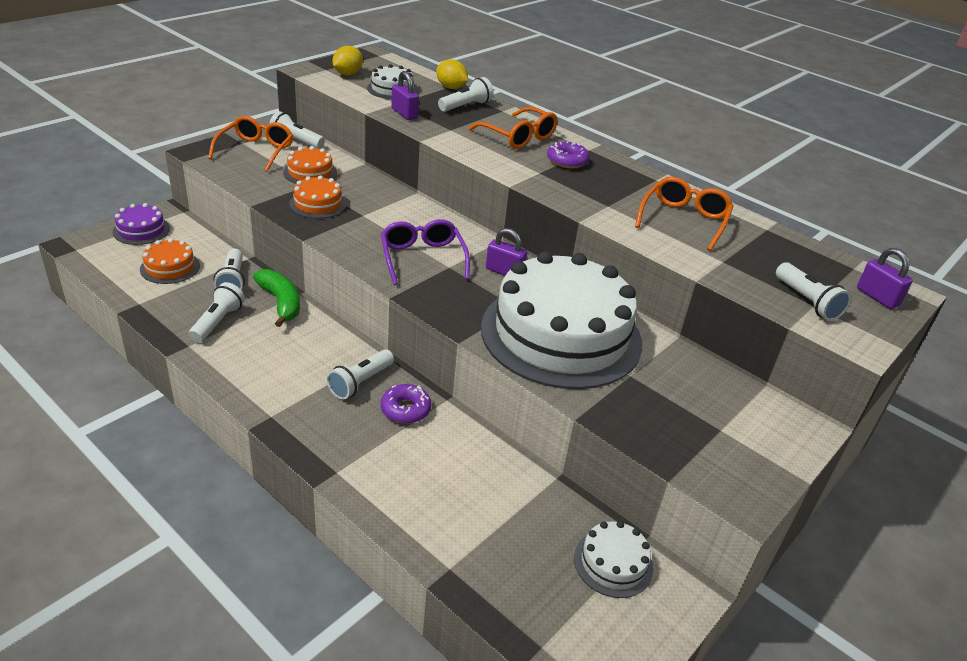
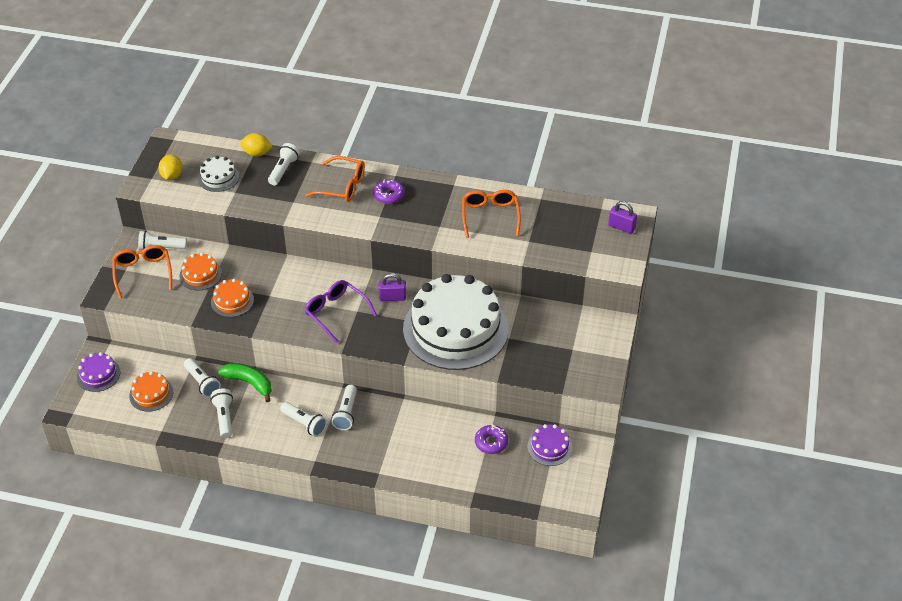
camera: 25 degrees left, 10 degrees up
purple donut [381,384,432,423] -> purple donut moved to [475,424,508,454]
purple padlock [392,71,419,120] -> none
white cake [574,521,653,598] -> purple cake [527,424,573,466]
white flashlight [776,262,851,321] -> white flashlight moved to [280,402,327,437]

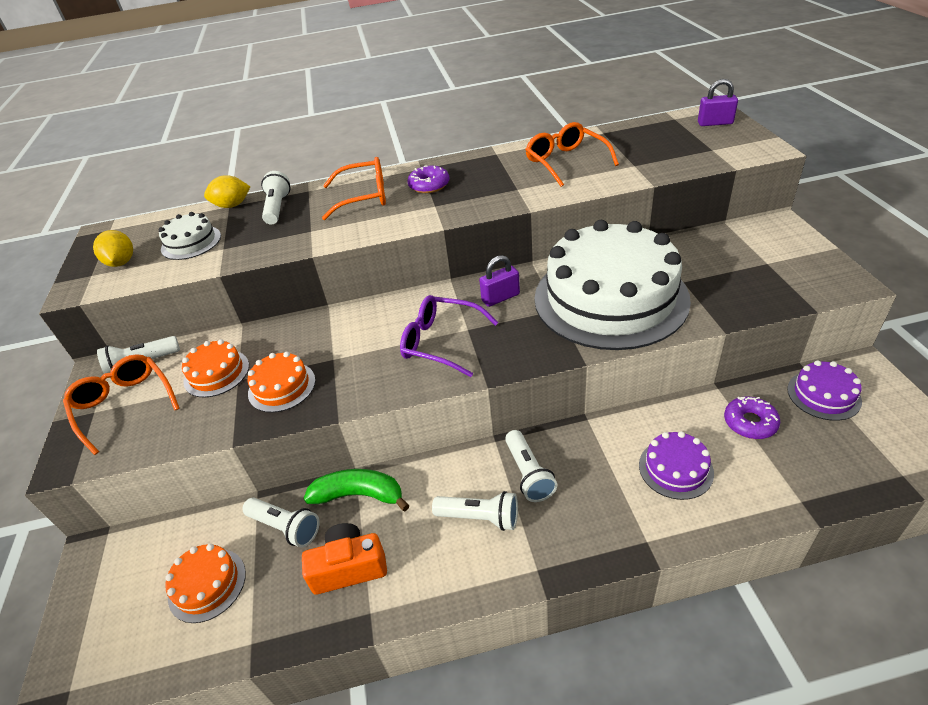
camera: 20 degrees left, 5 degrees down
purple cake [77,352,120,392] -> purple cake moved to [639,431,714,500]
white flashlight [210,388,233,438] -> orange camera [302,523,387,595]

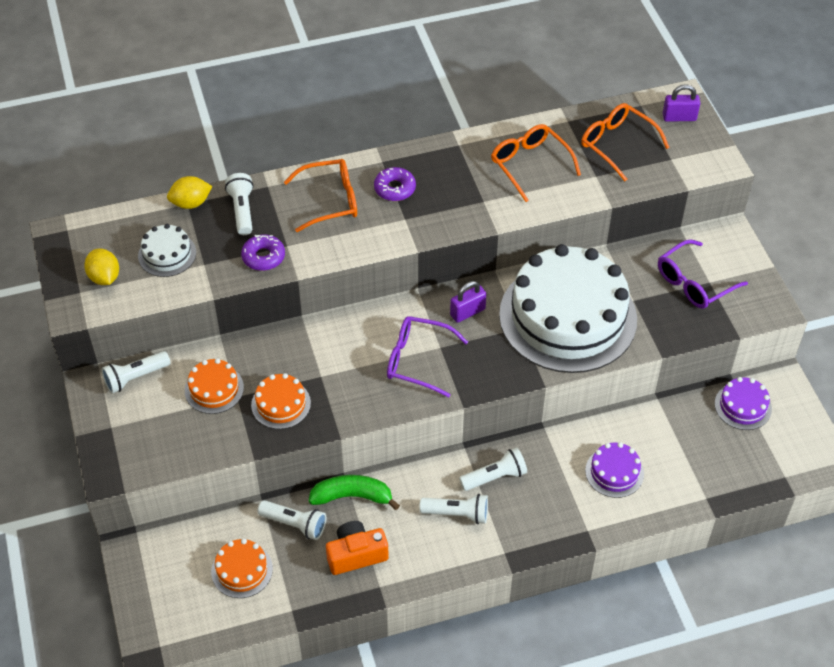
camera: 10 degrees left, 10 degrees up
orange glasses [63,354,180,455] -> orange glasses moved to [581,103,670,181]
white flashlight [505,430,557,502] -> white flashlight turned 90 degrees counterclockwise [459,447,527,491]
purple donut [724,396,780,439] -> purple donut moved to [241,234,285,271]
none -> purple glasses [658,239,748,309]

